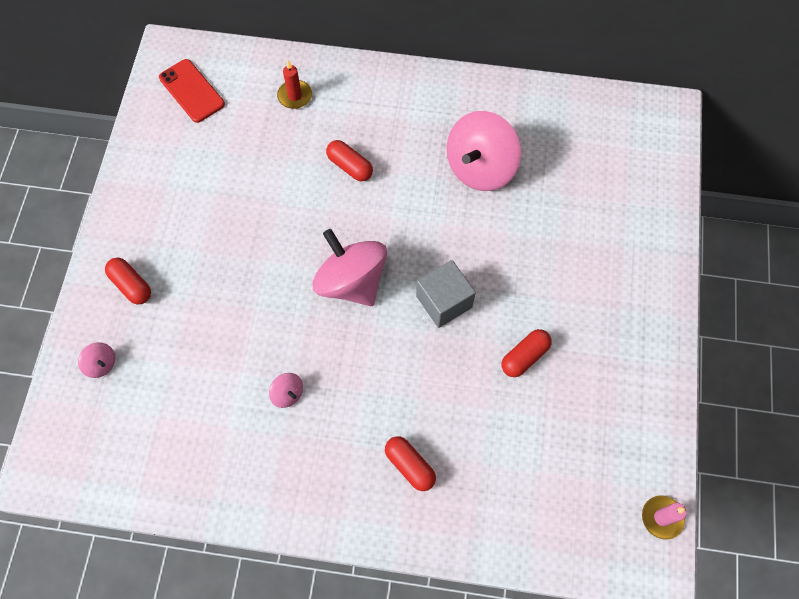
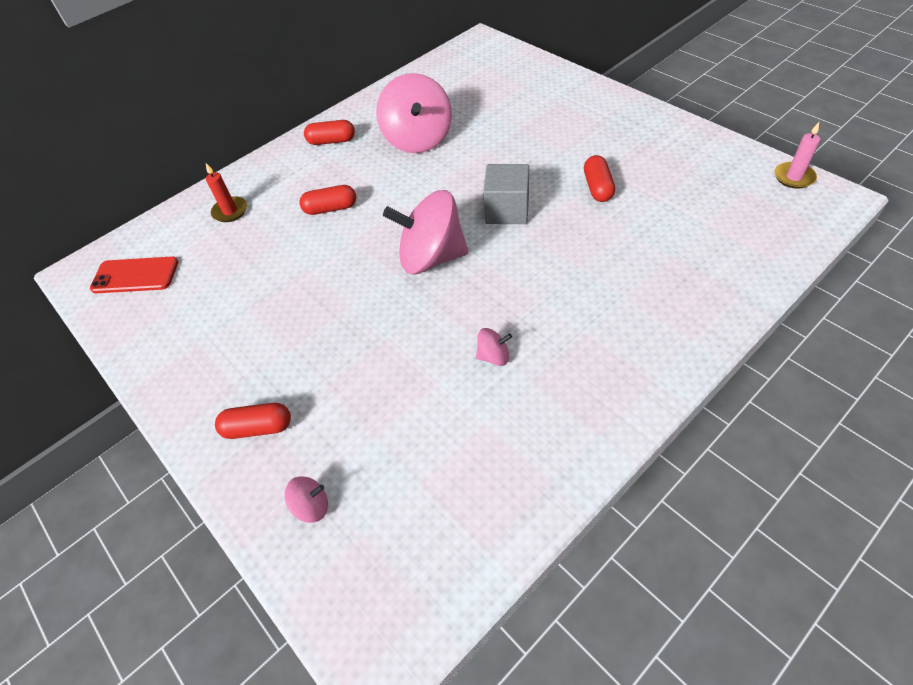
camera: 45 degrees left, 15 degrees down
red capsule [385,436,436,491] -> red capsule moved to [304,120,355,145]

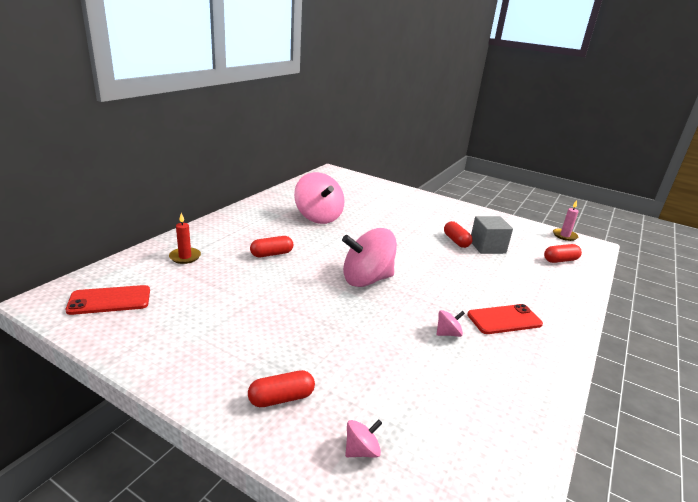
camera: 25 degrees left, 25 degrees down
red capsule [304,120,355,145] -> red capsule moved to [544,244,582,263]
grey cube [483,164,529,224] -> grey cube moved to [471,216,513,254]
none -> red phone [467,304,543,334]

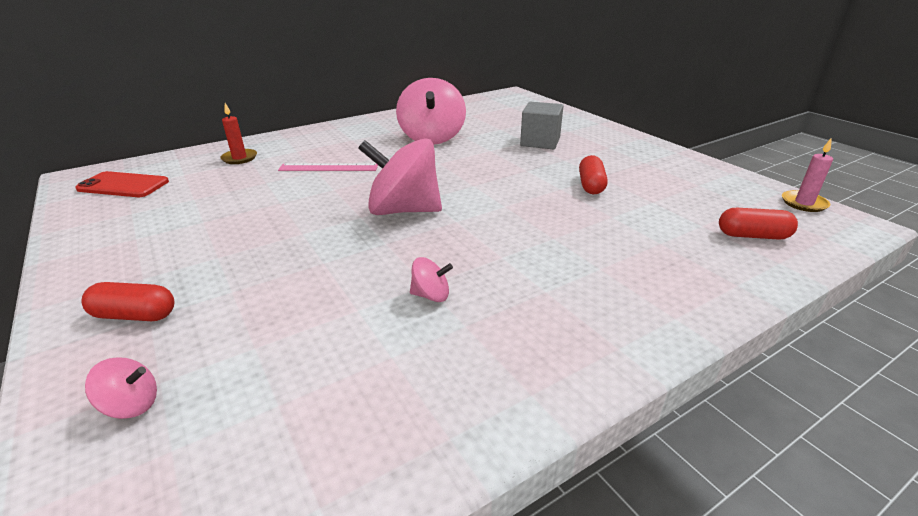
camera: 30 degrees right, 5 degrees up
red capsule [250,236,293,257] -> pink ruler [278,163,378,171]
red phone [467,304,543,334] -> none
grey cube [471,216,513,254] -> grey cube moved to [520,102,563,149]

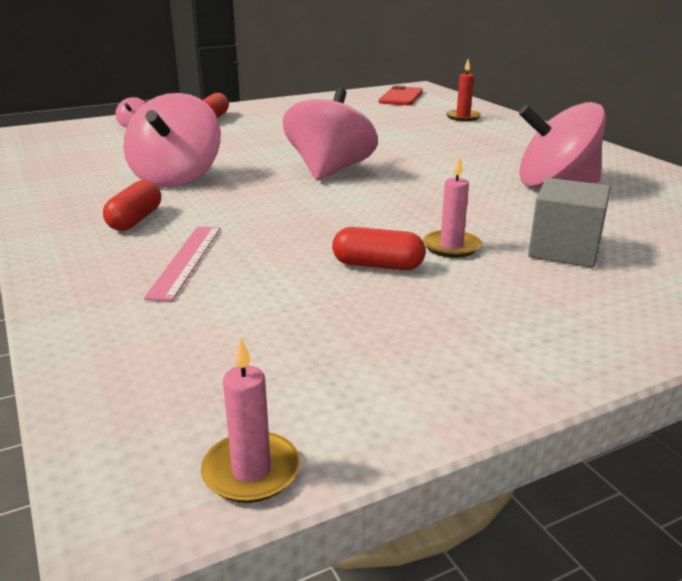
camera: 95 degrees right, 5 degrees down
pink ruler [278,163,378,171] -> pink ruler moved to [144,226,221,301]
pink spinning top [410,257,453,302] -> pink spinning top [123,93,221,187], size x2.36
red capsule [719,208,798,240] -> red capsule moved to [103,180,161,231]
none -> pink candle [423,156,482,258]

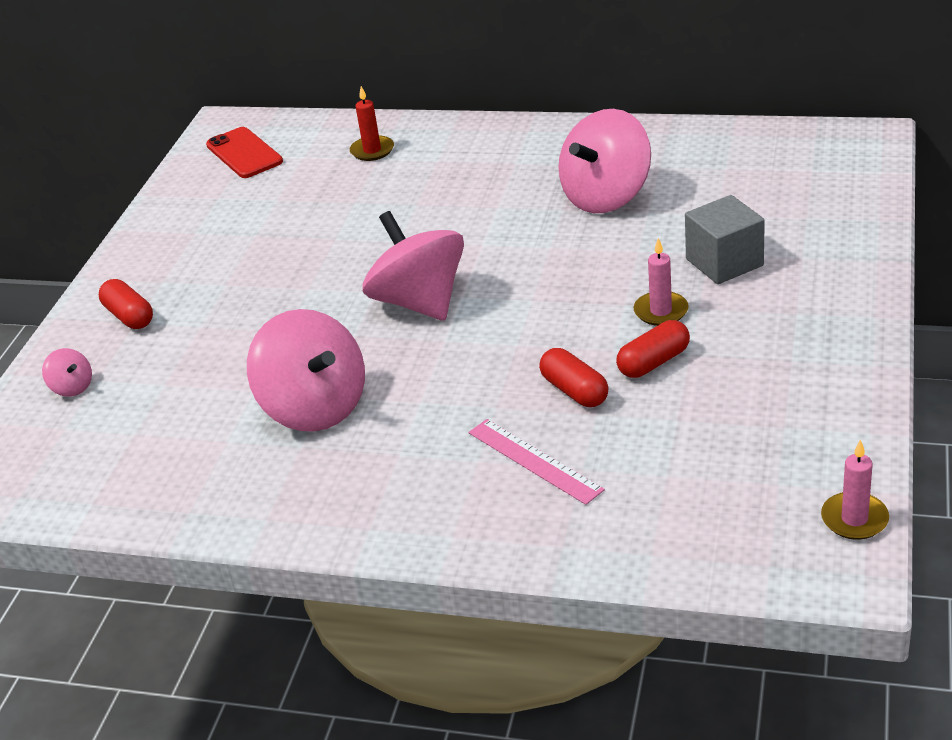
camera: 45 degrees left, 10 degrees up
red capsule [103,180,161,231] -> red capsule moved to [539,348,609,407]

